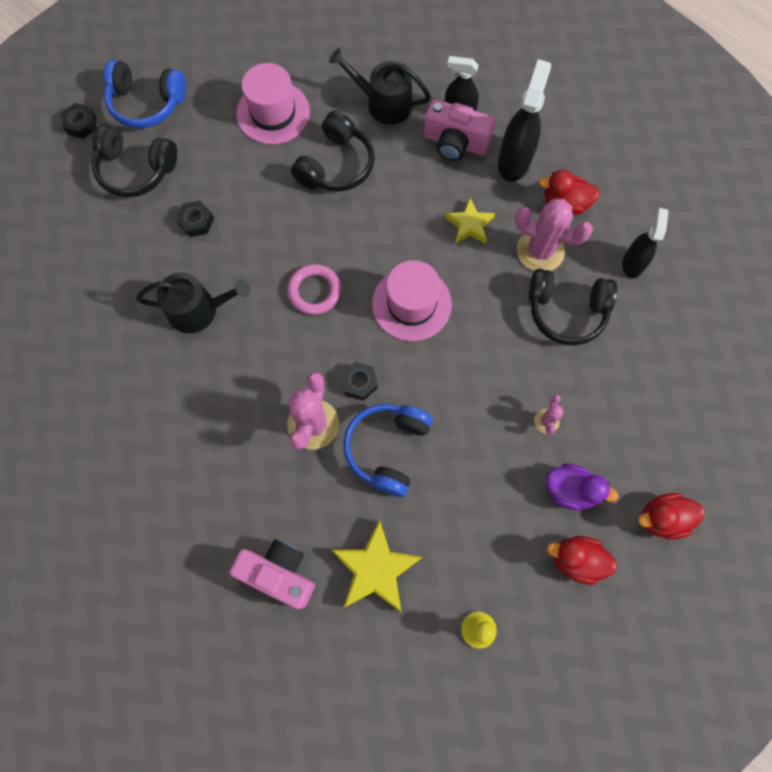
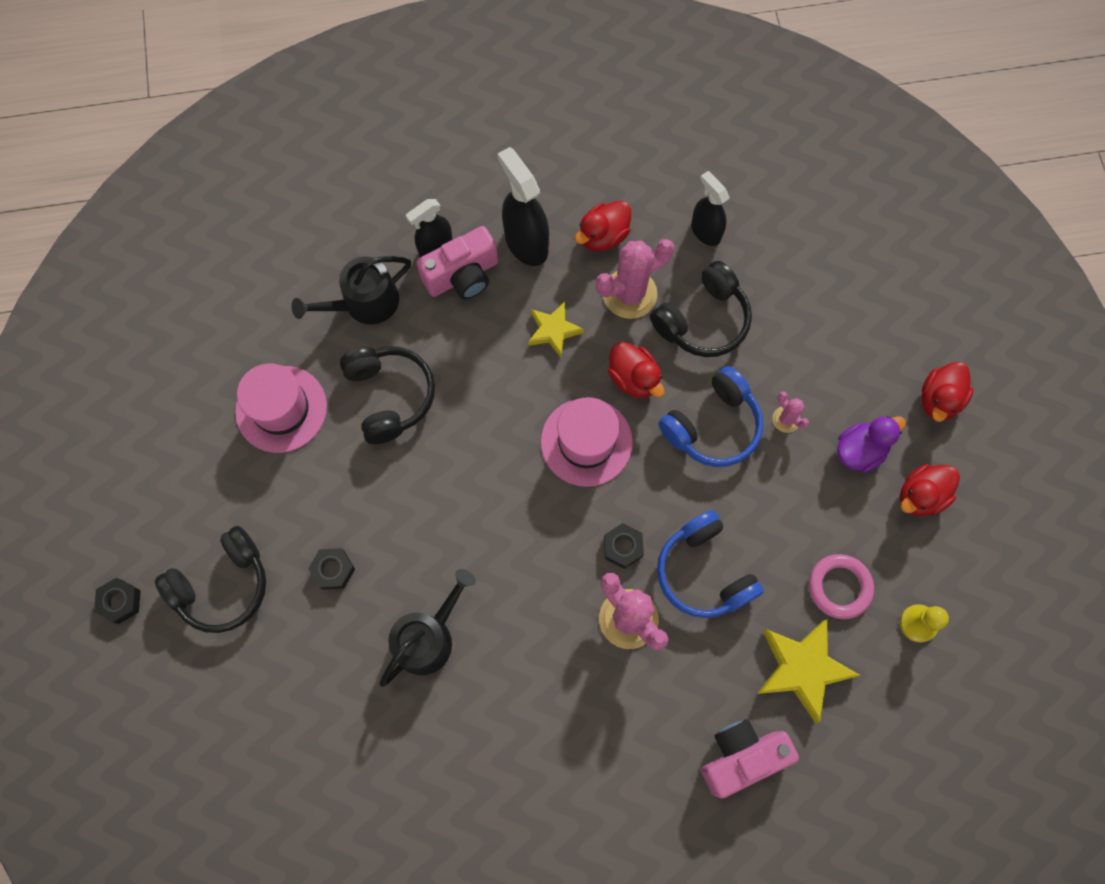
camera: 50 degrees left, 0 degrees up
blue headphones [104,60,186,128] -> blue headphones moved to [658,366,764,467]
pink ring [287,264,341,315] -> pink ring moved to [809,554,874,619]
none -> red duck [608,342,665,398]

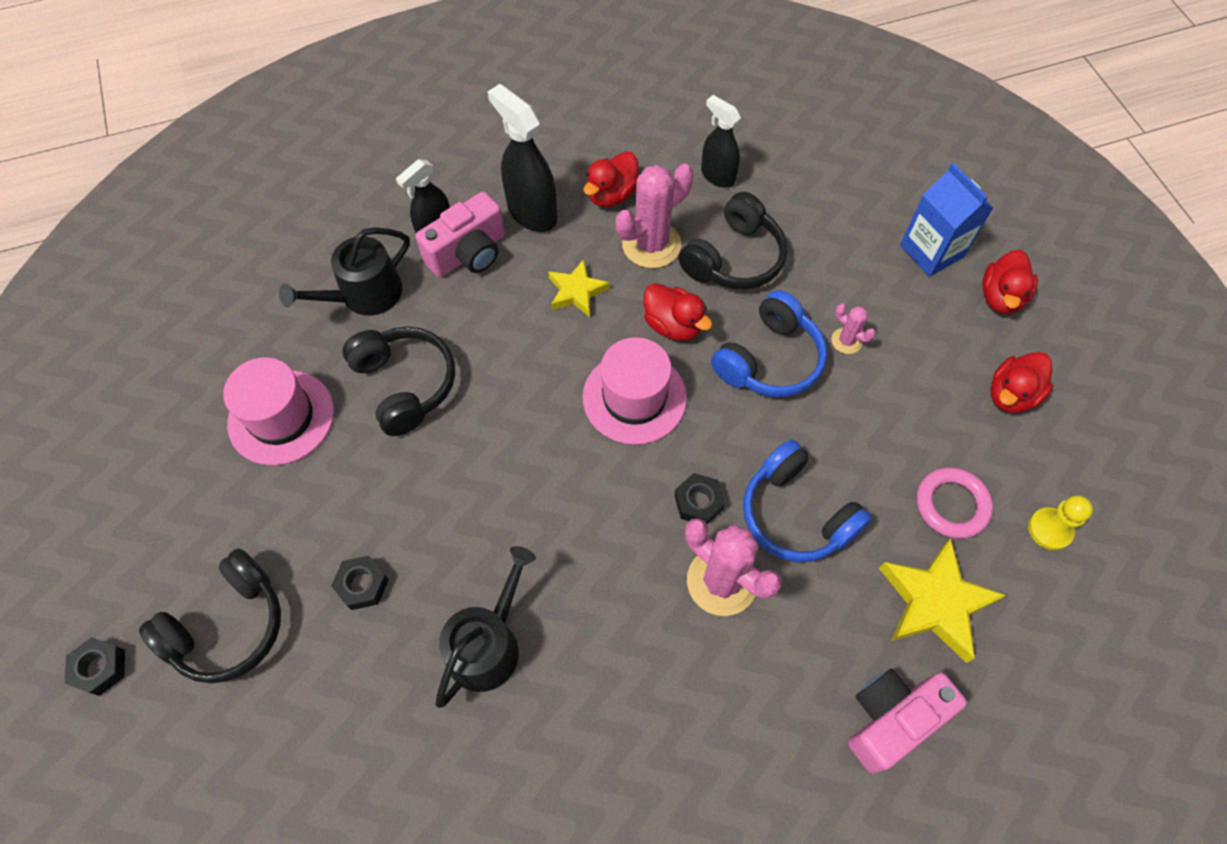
camera: 10 degrees left, 10 degrees down
purple duck [837,416,906,473] -> none
none -> blue carton [900,163,993,277]

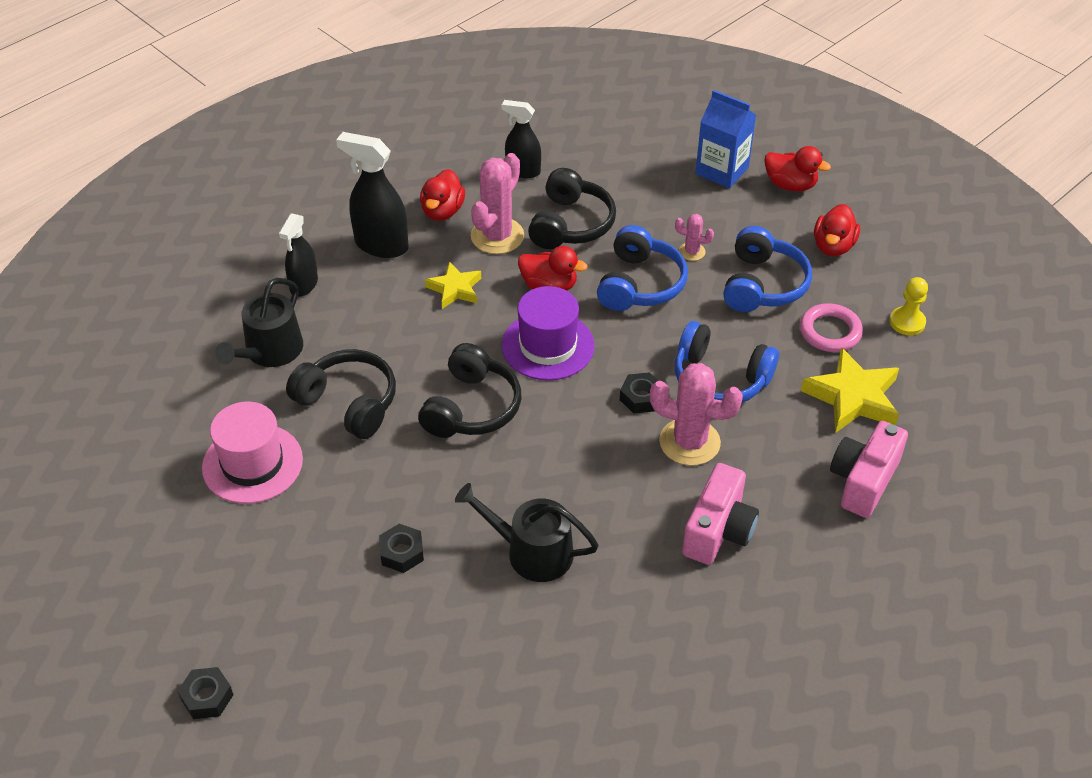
camera: 25 degrees left, 15 degrees down
black headphones [139,548,281,683] -> black headphones moved to [418,343,522,438]
pink camera [415,192,505,277] -> pink camera moved to [682,463,759,565]
black watering can [435,546,536,708] -> black watering can turned 75 degrees counterclockwise [455,483,599,582]
pink hat [583,337,687,445] -> purple hat [502,286,595,381]
red duck [982,250,1038,314] -> red duck turned 60 degrees counterclockwise [764,146,831,192]
none -> blue headphones [723,226,812,312]

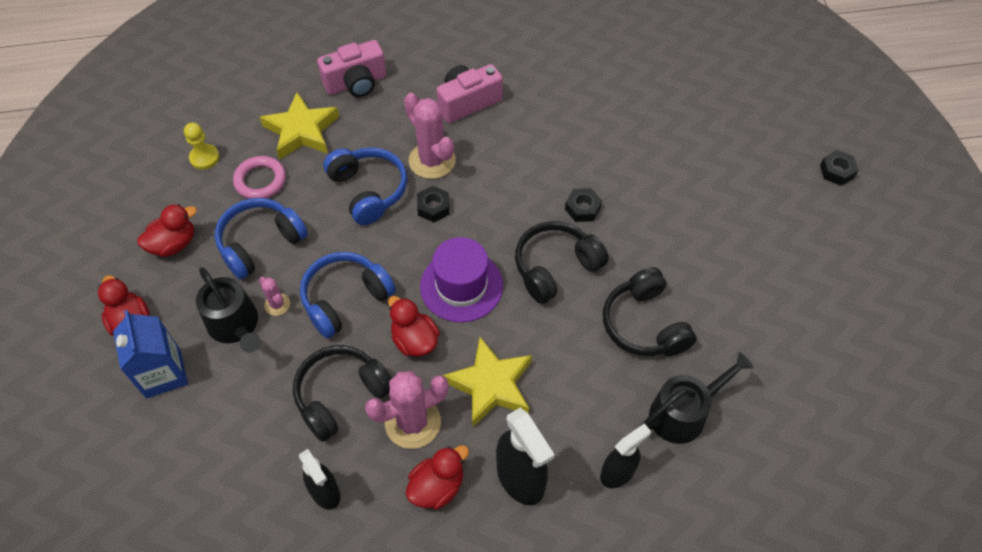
camera: 145 degrees left, 10 degrees up
pink hat [202,402,303,504] -> none
black nut [379,524,424,573] -> black nut moved to [565,188,602,222]
yellow star [425,261,481,309] -> yellow star [443,337,532,427], size x1.62
black watering can [455,483,599,582] -> black watering can moved to [196,267,261,353]

